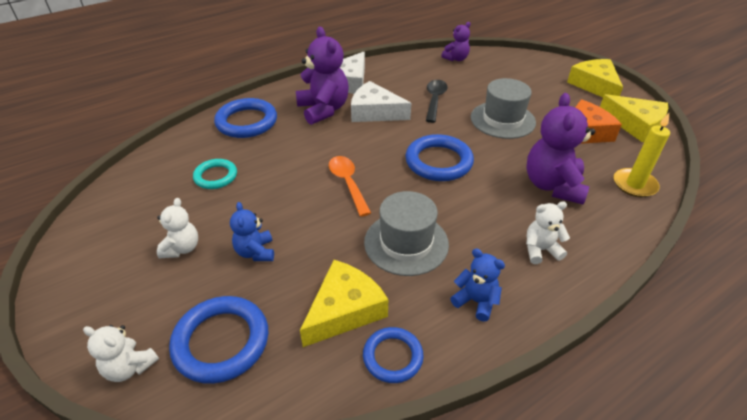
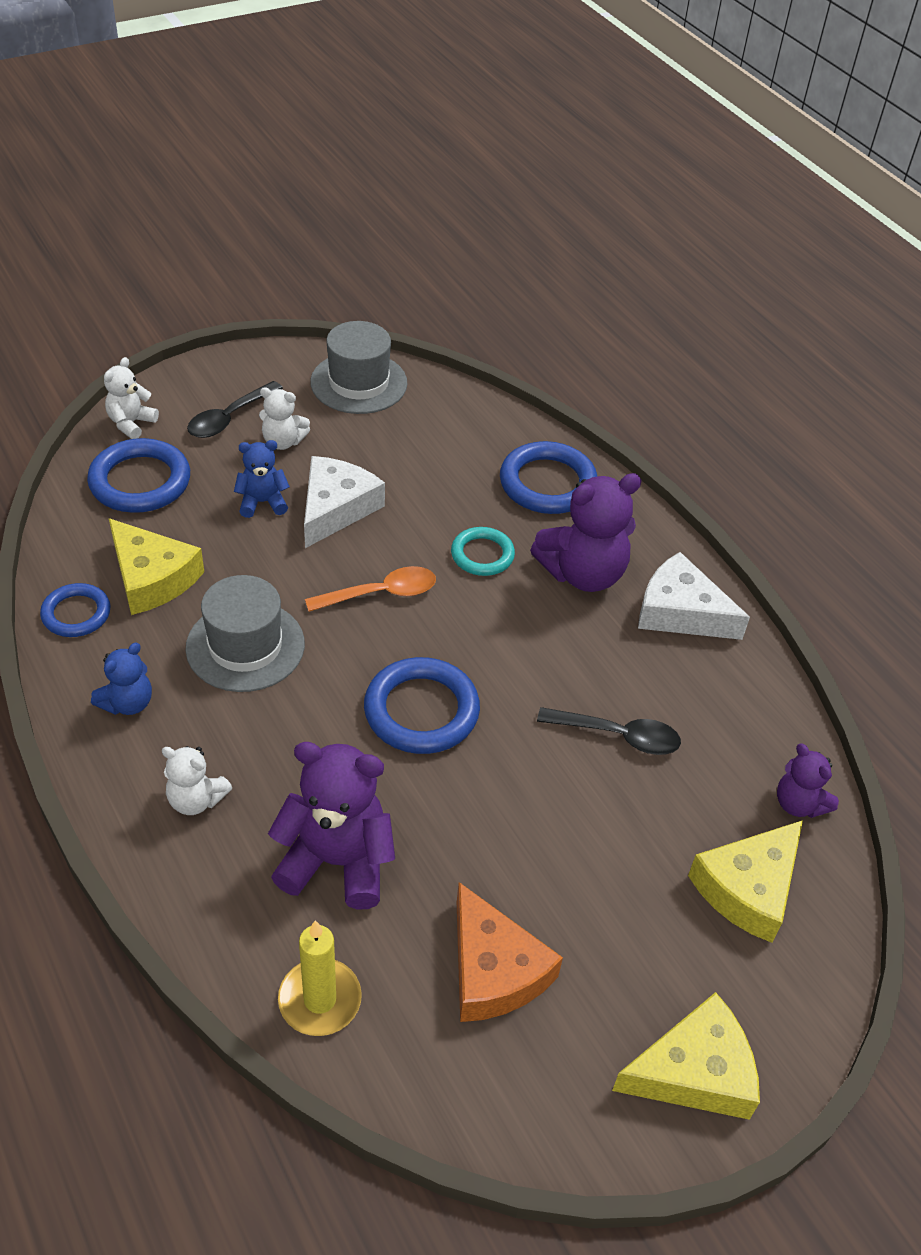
camera: 90 degrees right, 5 degrees up
turquoise ring [193,159,237,189] -> turquoise ring moved to [451,527,515,576]
white cheese [351,81,411,122] -> white cheese moved to [304,456,385,548]
grey hat [471,78,536,139] -> grey hat moved to [310,321,407,414]
white teddy bear [526,201,570,264] -> white teddy bear turned 120 degrees clockwise [162,746,232,815]
yellow cheese [600,94,668,142] -> yellow cheese moved to [688,820,803,943]
none -> black spoon [187,381,283,438]

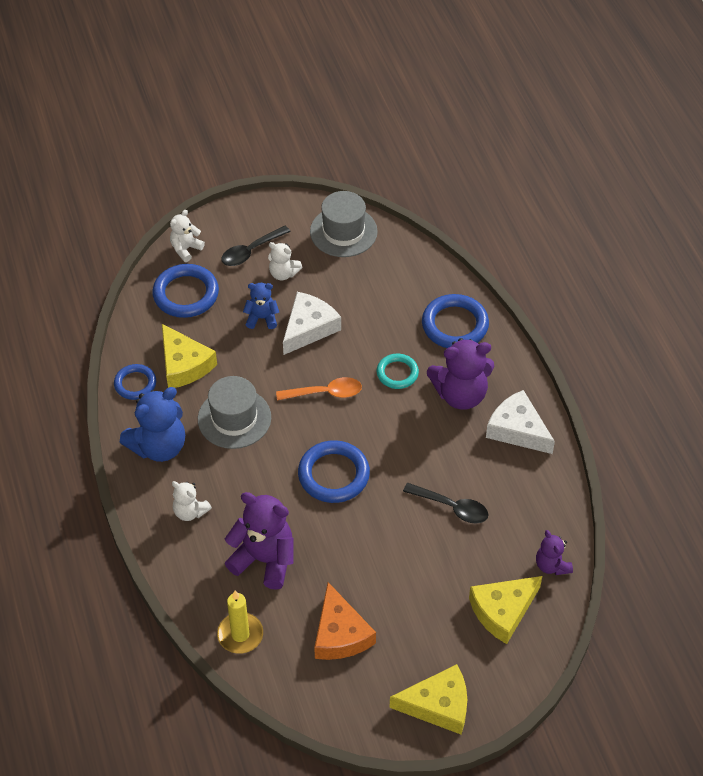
camera: 15 degrees right, 5 degrees up
blue teddy bear [91,643,152,715] -> blue teddy bear [120,387,185,462], size x1.82

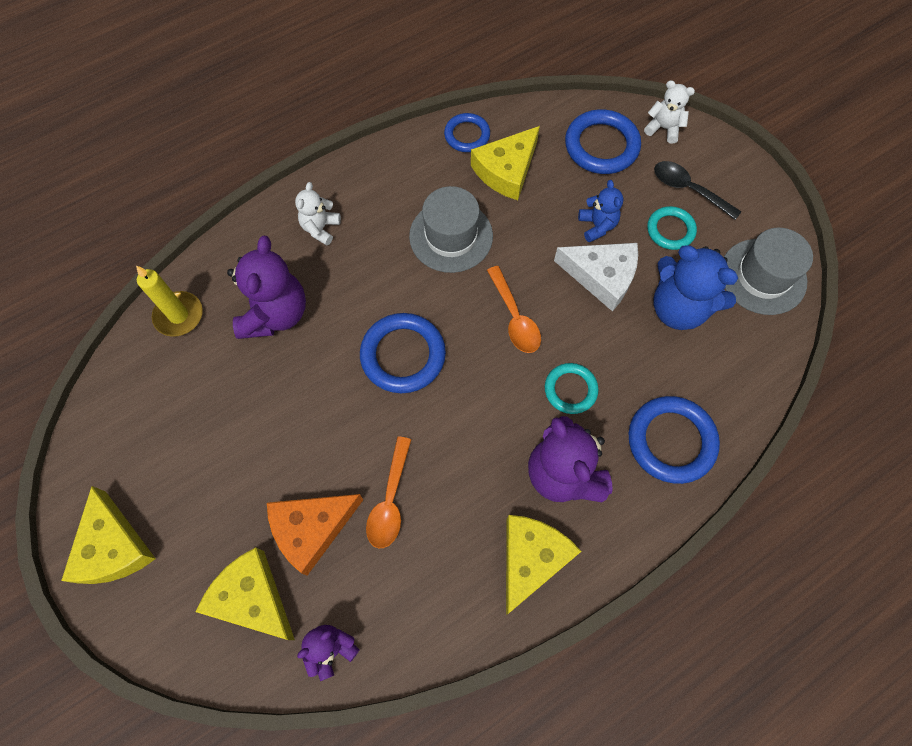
camera: 75 degrees right, 15 degrees up
blue teddy bear [120,387,185,462] -> blue teddy bear moved to [653,245,738,330]
white teddy bear [268,242,302,280] -> turquoise ring [647,206,697,250]
orange cheese [314,582,376,660] -> orange cheese moved to [267,494,363,576]
black spoon [403,483,488,523] -> orange spoon [366,436,411,548]
white cheese [486,390,555,454] -> yellow cheese [506,515,582,615]

